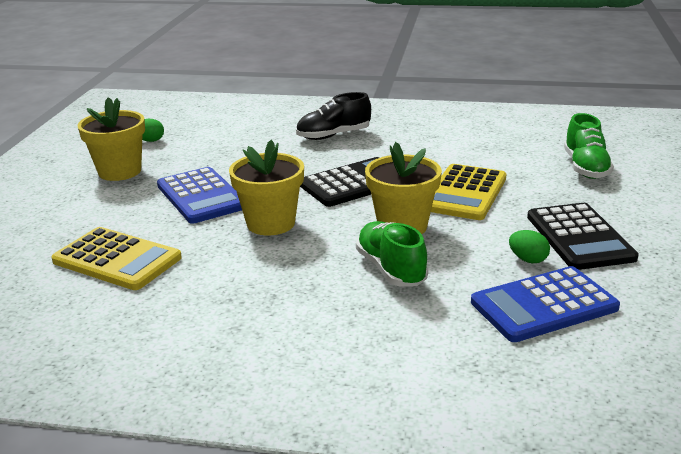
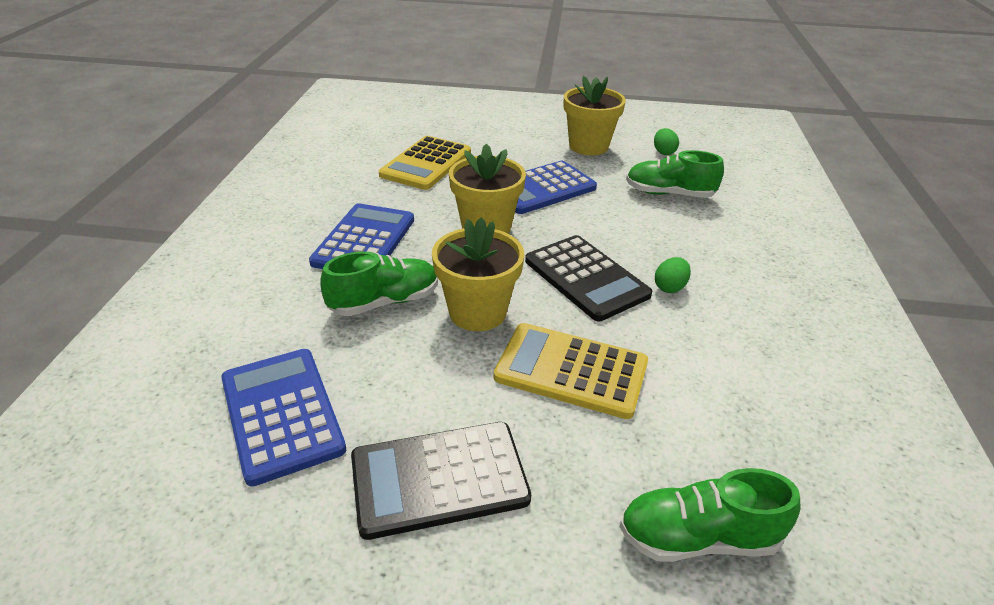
camera: 85 degrees right, 10 degrees up
black shoe [296,92,371,140] -> none
green egg [509,230,550,263] -> green egg moved to [655,257,691,293]
none -> blue calculator [309,203,414,269]
none -> green shoe [626,150,724,198]

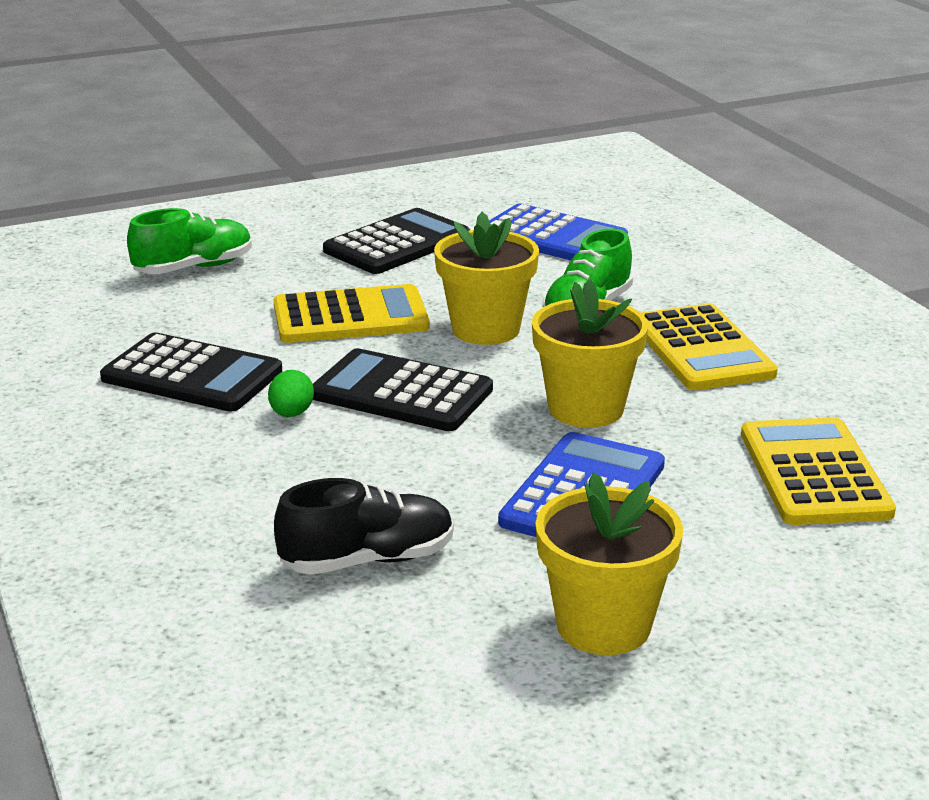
camera: 150 degrees right, 10 degrees down
blue calculator [309,203,414,269] -> yellow calculator [640,304,778,390]
green shoe [626,150,724,198] -> black shoe [274,478,454,575]
green egg [654,128,679,155] -> none
none -> black calculator [100,333,282,412]

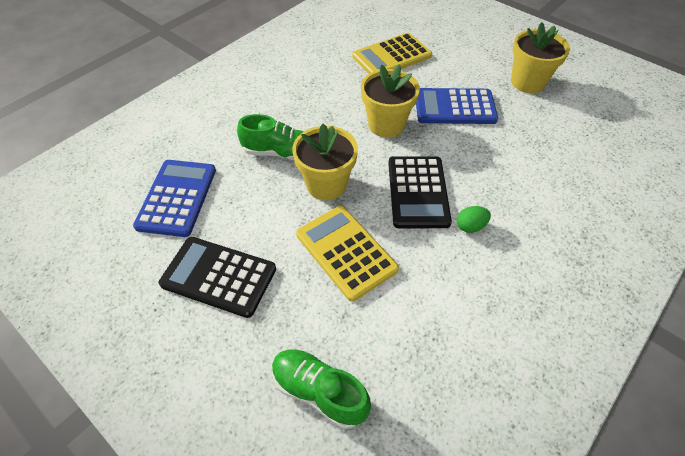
camera: 115 degrees left, 25 degrees up
black calculator [100,333,282,412] -> none
black shoe [274,478,454,575] -> none
yellow calculator [640,304,778,390] -> none

